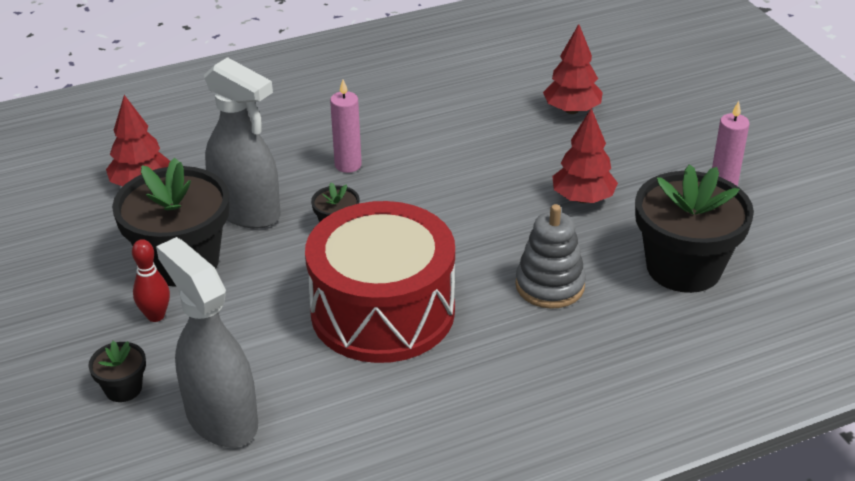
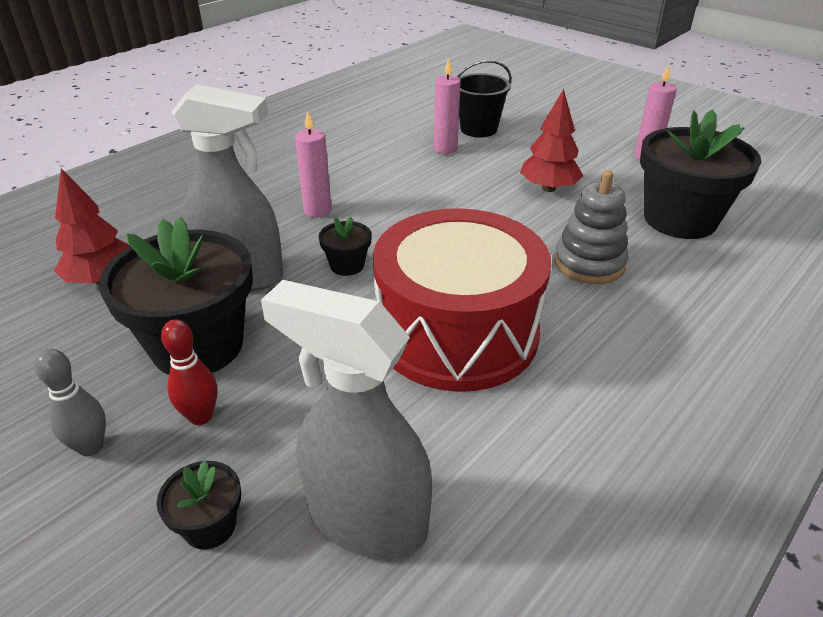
camera: 25 degrees left, 0 degrees up
red tree [543,24,603,114] -> black bucket [457,60,512,137]
none -> grey bowling pin [35,349,106,456]
none -> pink candle [434,58,461,154]

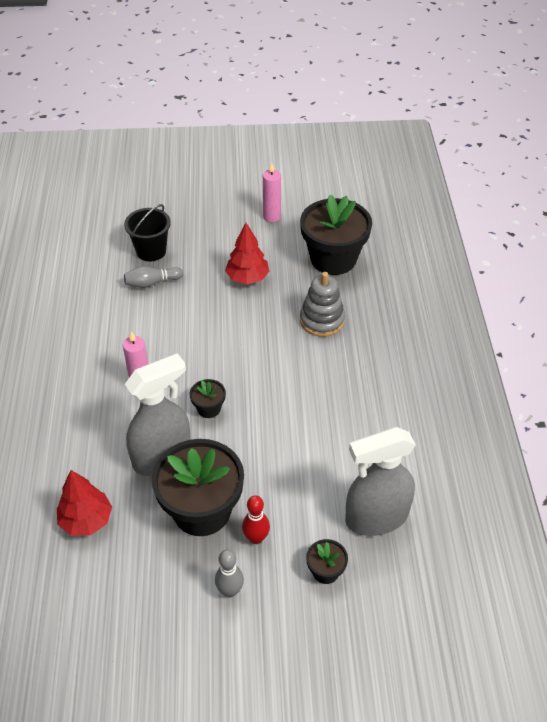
camera: 45 degrees left, 10 degrees up
red drum [373,208,551,392] -> none
pink candle [434,58,461,154] -> grey bowling pin [124,266,183,288]

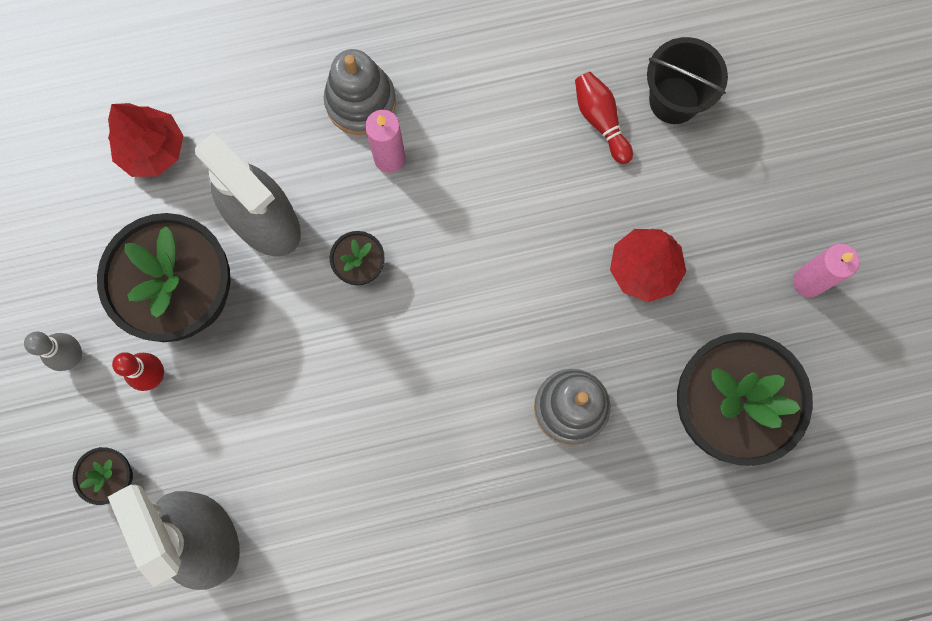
camera: 80 degrees right, 30 degrees up
grey bowling pin [124,266,183,288] -> red bowling pin [575,72,633,164]
none -> grey stacking toy [324,49,396,135]

